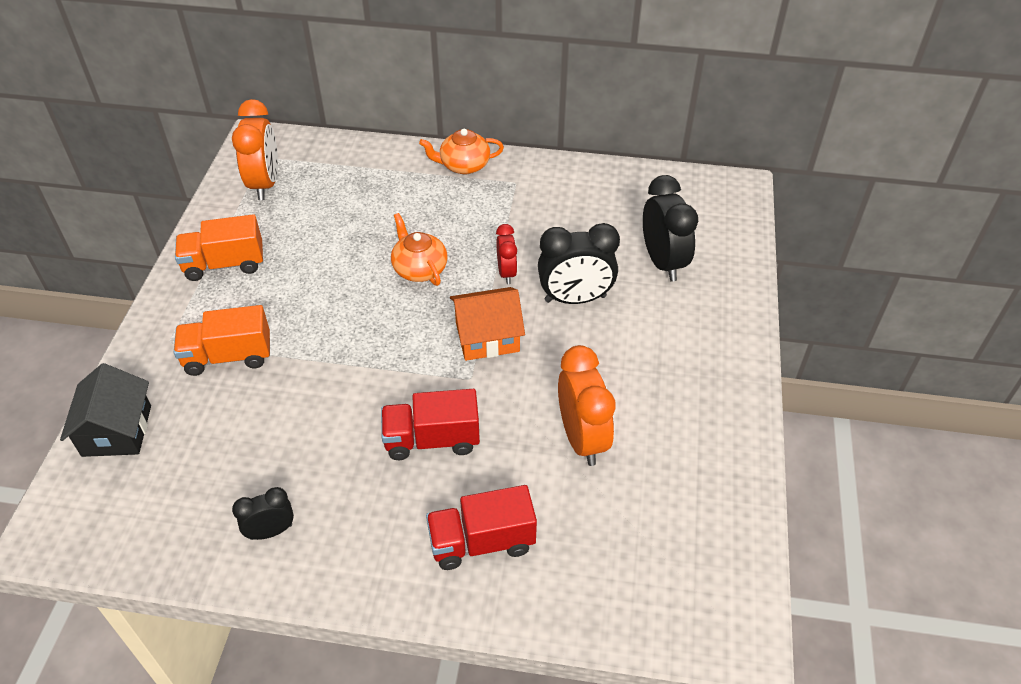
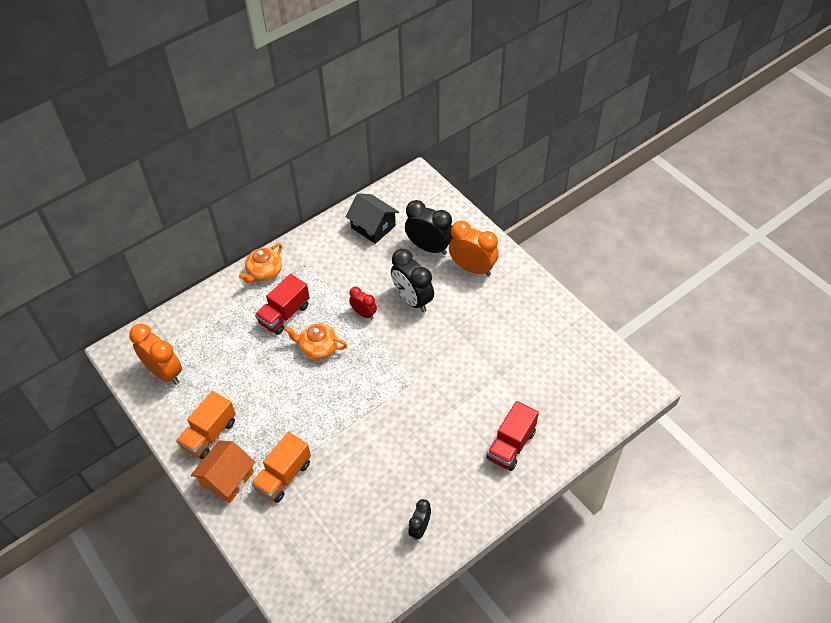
camera: 45 degrees left, 5 degrees up
black house [60,363,151,457] -> black house moved to [346,193,399,244]
red truck [381,389,480,460] -> red truck moved to [255,274,310,335]
orange house [450,287,525,361] -> orange house moved to [191,441,255,503]
black clock [538,223,620,304] -> black clock turned 105 degrees clockwise [391,249,434,312]
orange clock [558,345,616,466] -> orange clock moved to [449,221,499,276]

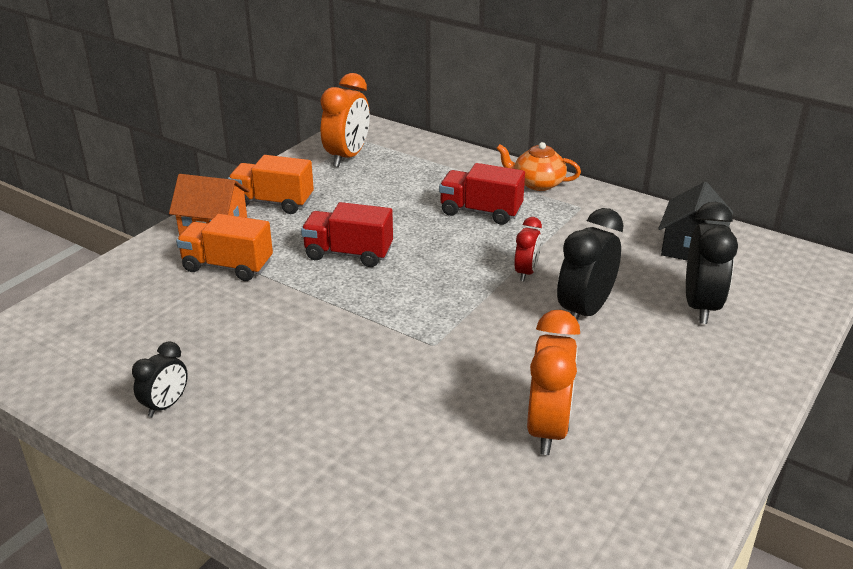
camera: 70 degrees right, 20 degrees down
orange teapot [284,324,347,360] -> none
black clock [408,499,431,540] -> black clock turned 120 degrees clockwise [132,341,188,417]
orange clock [449,221,499,276] -> orange clock moved to [527,310,580,455]
red truck [486,401,539,471] -> red truck moved to [301,202,393,267]

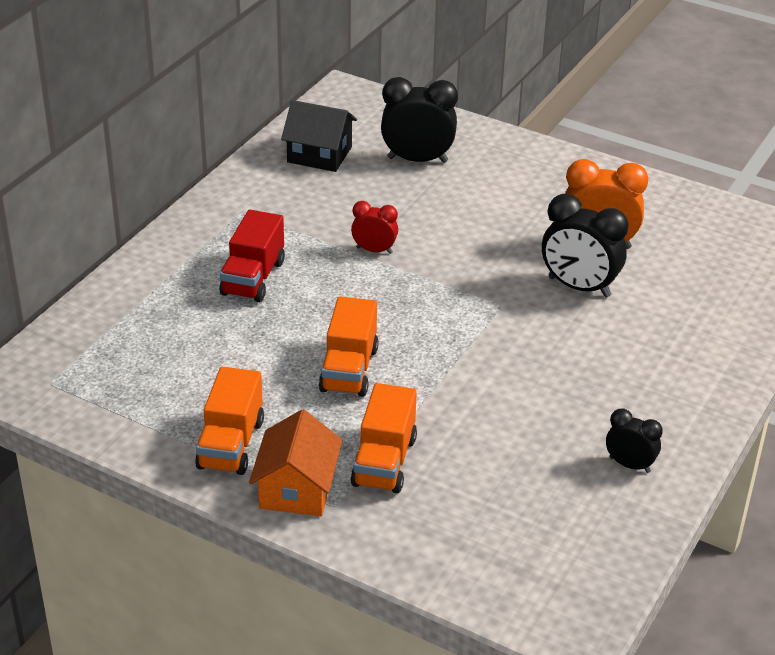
camera: 95 degrees left, 5 degrees up
red truck [301,202,393,267] -> orange truck [319,296,379,397]
orange clock [321,73,370,167] -> none
orange teapot [496,142,581,191] -> none
black clock [557,208,624,320] -> black clock moved to [542,194,628,297]

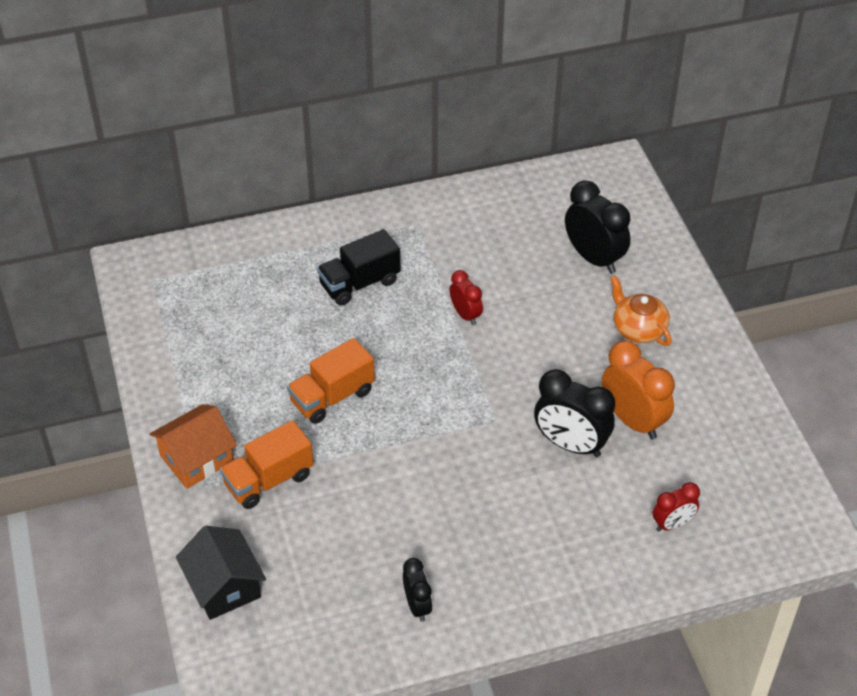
camera: 45 degrees right, 10 degrees up
orange truck [195,367,264,475] -> none
red truck [220,210,285,302] -> black truck [317,229,401,306]
black house [281,100,357,172] -> black house moved to [176,526,266,620]
black clock [542,194,628,297] -> black clock turned 45 degrees counterclockwise [534,369,615,457]
none -> orange teapot [610,276,672,346]
none -> red clock [653,482,700,532]

